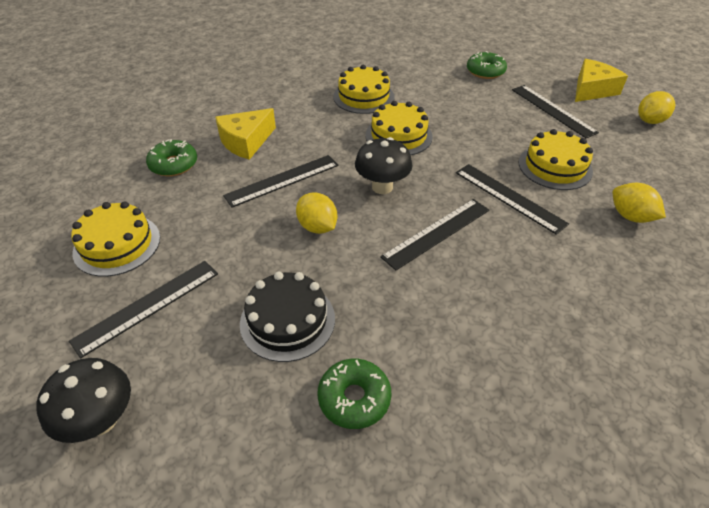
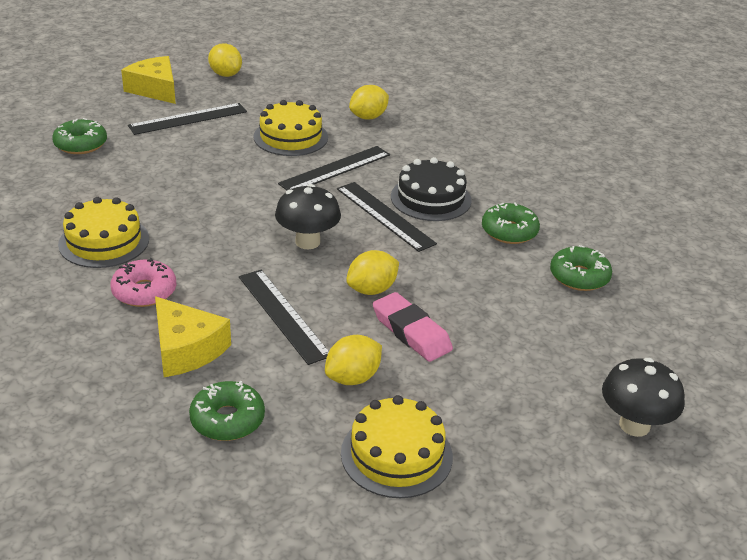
camera: 90 degrees left, 10 degrees down
black ruler [69,261,218,358] -> none
black cake [240,272,335,362] -> black cake moved to [391,157,472,221]
yellow cake [365,101,433,155] -> none
none -> pink donut [110,258,177,307]
none -> yellow lemon [325,335,382,385]
none -> pink eraser [373,292,453,362]
none -> green donut [482,202,540,244]

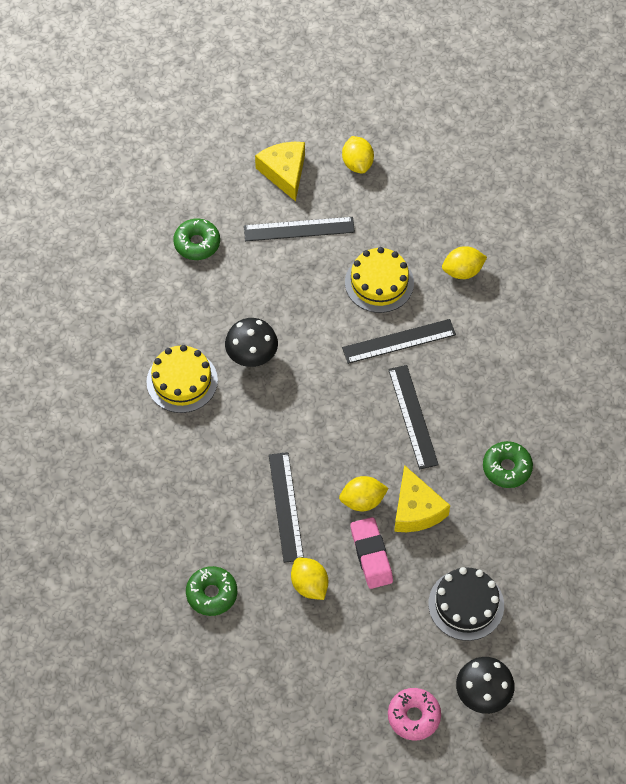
camera: 25 degrees right, 25 degrees up
pink donut [110,258,177,307] -> pink donut moved to [388,688,441,740]
yellow cheese [155,296,231,377] -> yellow cheese moved to [394,465,450,532]
black mushroom [275,184,341,249] -> black mushroom moved to [225,318,278,367]
yellow lemon [325,335,382,385] -> yellow lemon turned 75 degrees clockwise [291,558,328,600]
yellow cake [341,395,453,498] -> none
black cake [391,157,472,221] -> black cake moved to [429,567,504,641]
green donut [550,245,612,291] -> none

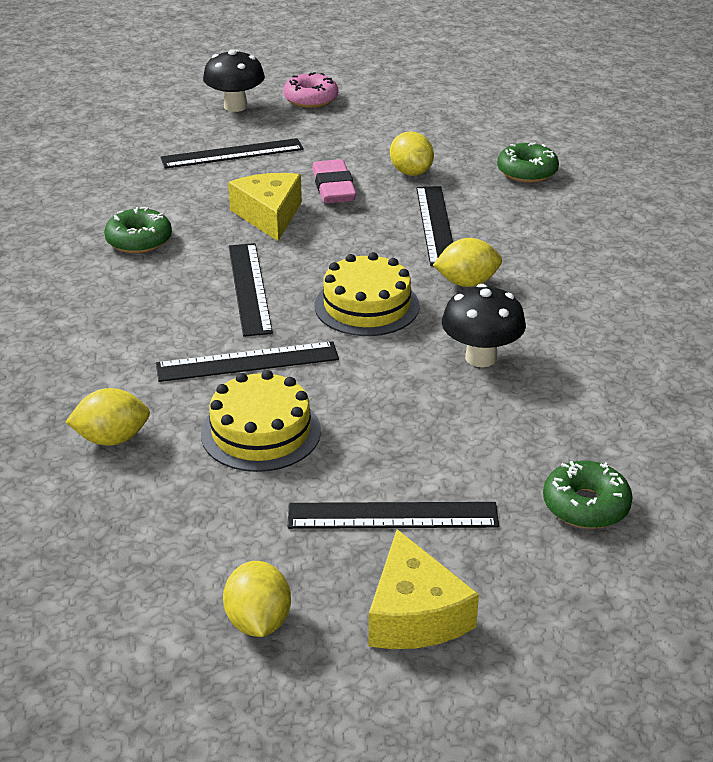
camera: 175 degrees left, 25 degrees down
yellow cake [146,345,218,413] -> yellow cake moved to [315,252,420,336]
yellow lemon [339,476,389,511] -> yellow lemon moved to [433,238,502,287]
black cake [429,567,504,641] -> black ruler [161,138,304,169]

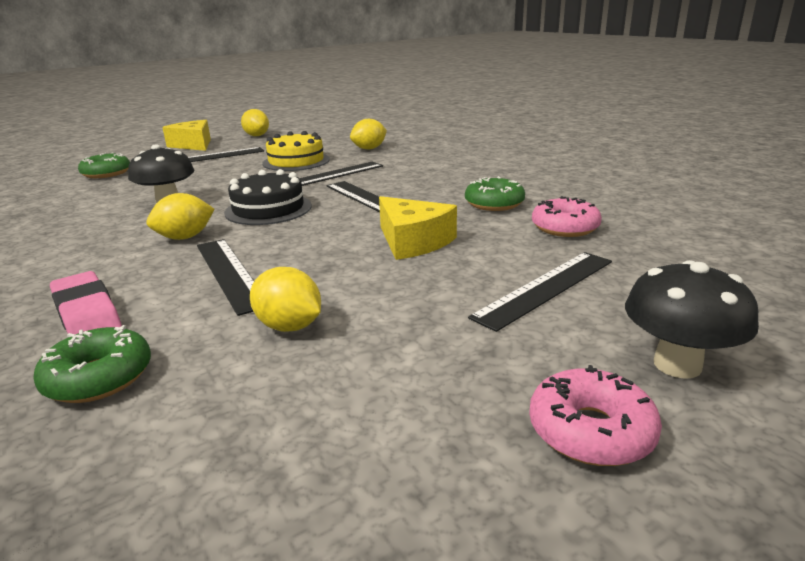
camera: 155 degrees right, 10 degrees down
pink eraser [312,159,356,203] -> pink eraser moved to [50,271,122,334]
yellow cake [315,252,420,336] -> black cake [224,169,312,225]
none -> pink donut [532,196,602,237]

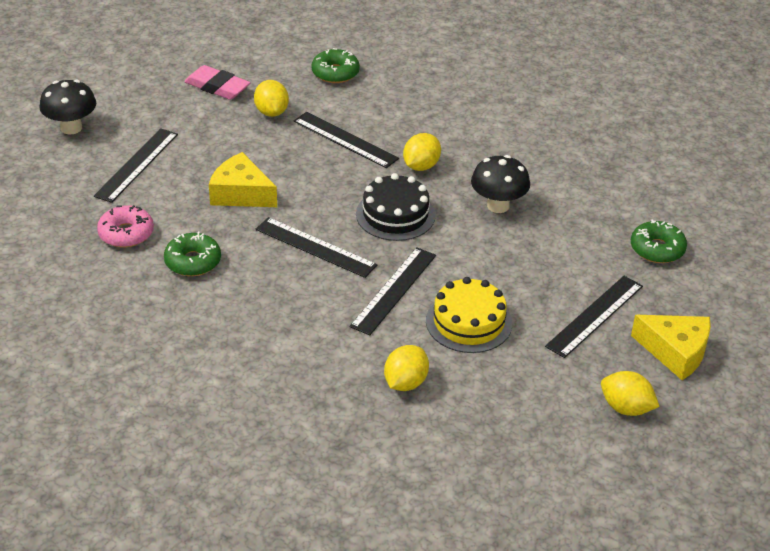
camera: 155 degrees right, 15 degrees up
pink eraser [50,271,122,334] -> pink eraser moved to [184,65,251,100]
yellow lemon [250,267,321,332] -> yellow lemon turned 60 degrees clockwise [254,80,289,117]
pink donut [529,365,662,466] -> none

